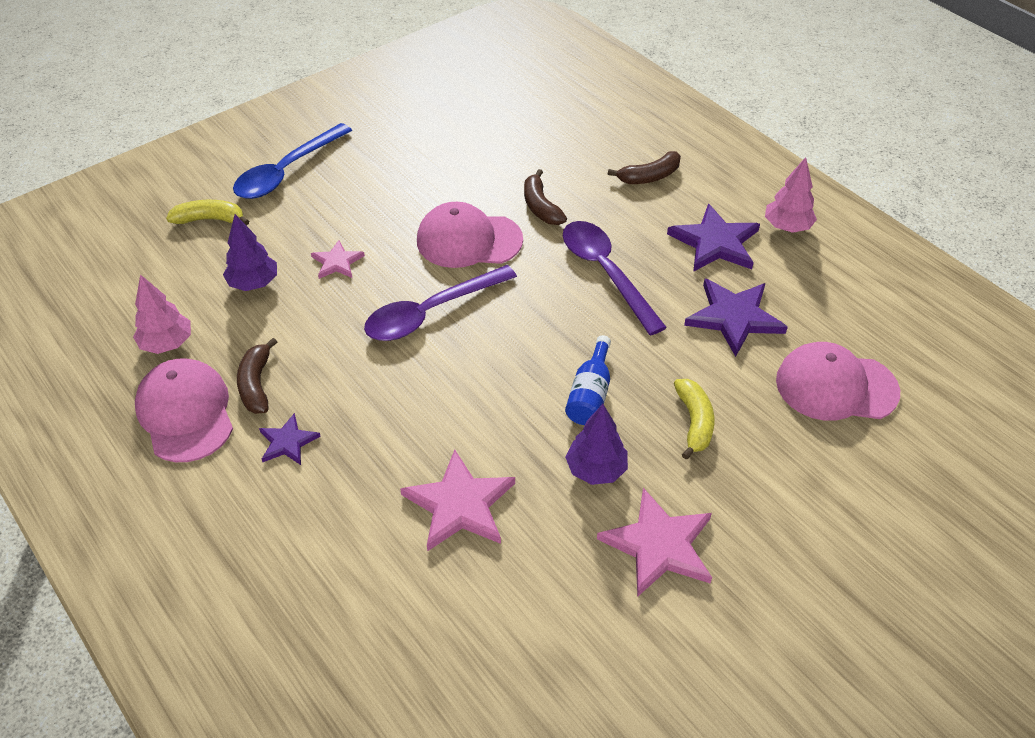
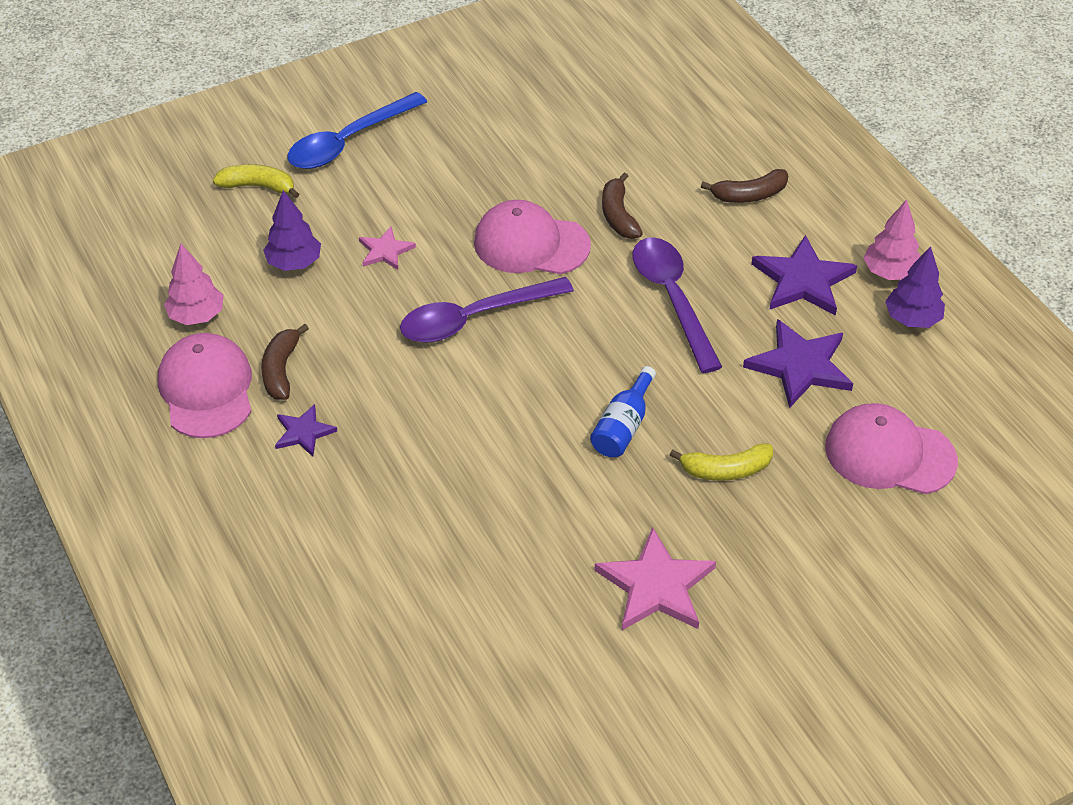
camera: 10 degrees right, 0 degrees up
pink star [400,449,515,552] -> none
purple tree [565,404,628,485] -> purple tree moved to [885,246,945,328]
yellow banana [674,379,714,459] -> yellow banana turned 75 degrees clockwise [670,443,773,481]

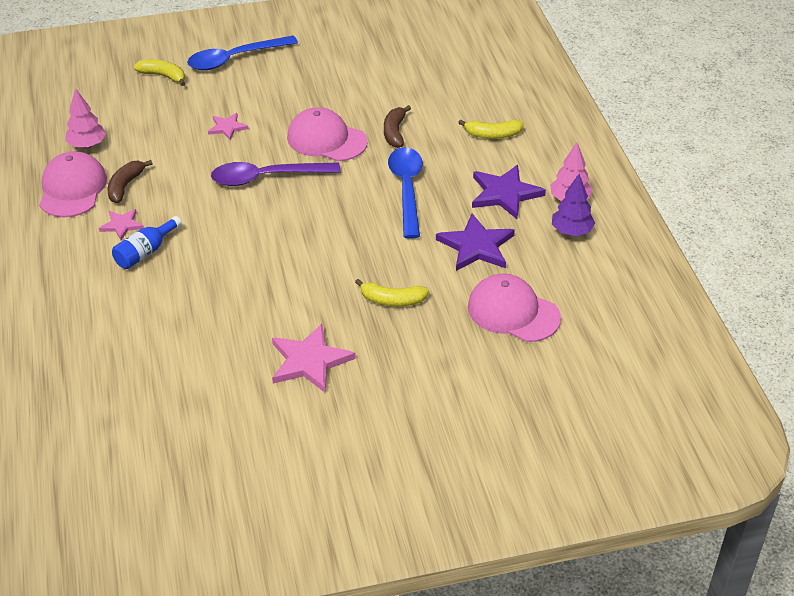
camera: 15 degrees right, 5 degrees down
purple tree [263,190,321,271] -> none
purple star [275,404,337,457] -> pink star [99,209,144,240]
blue bottle [590,366,656,457] -> blue bottle moved to [112,216,182,269]
purple spoon [633,237,722,373] -> blue spoon [388,147,423,239]
brown banana [701,169,788,203] -> yellow banana [458,120,524,139]

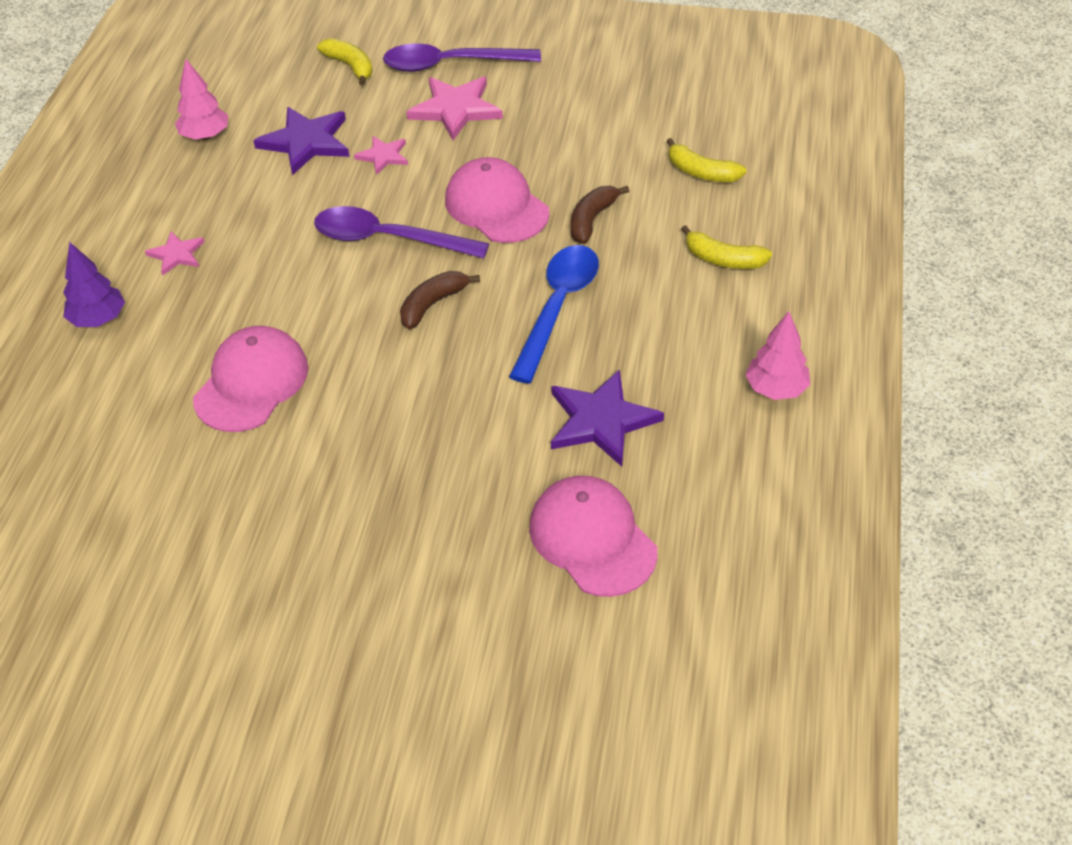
camera: 25 degrees right, 5 degrees up
pink cap [39,151,107,217] -> pink cap moved to [193,326,308,432]
brown banana [108,160,153,203] -> brown banana moved to [400,271,480,329]
blue bottle [112,216,182,269] -> none
blue spoon [187,36,298,70] -> purple spoon [383,43,541,72]
pink star [272,324,356,393] -> pink star moved to [406,77,503,140]
yellow banana [355,279,429,306] -> yellow banana moved to [666,138,747,182]
purple star [472,165,546,219] -> purple star moved to [253,107,349,175]
purple tree [552,174,595,236] -> purple tree moved to [63,242,125,327]

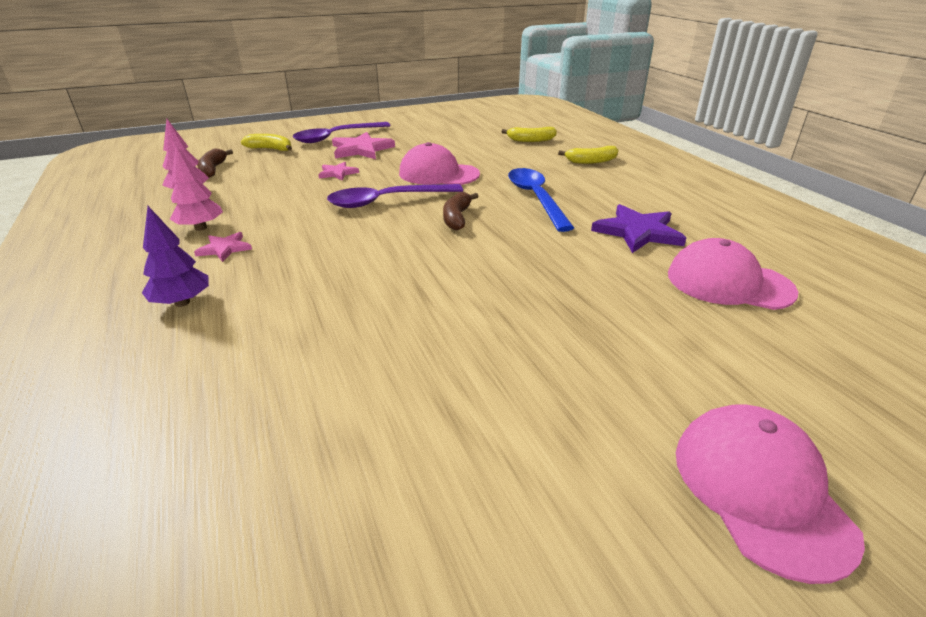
camera: 35 degrees left, 15 degrees down
pink cap [193,326,308,432] -> pink cap moved to [676,404,865,584]
purple star [253,107,349,175] -> none
brown banana [570,186,629,244] -> brown banana moved to [197,149,233,178]
pink tree [745,311,810,400] -> pink tree moved to [170,146,223,231]

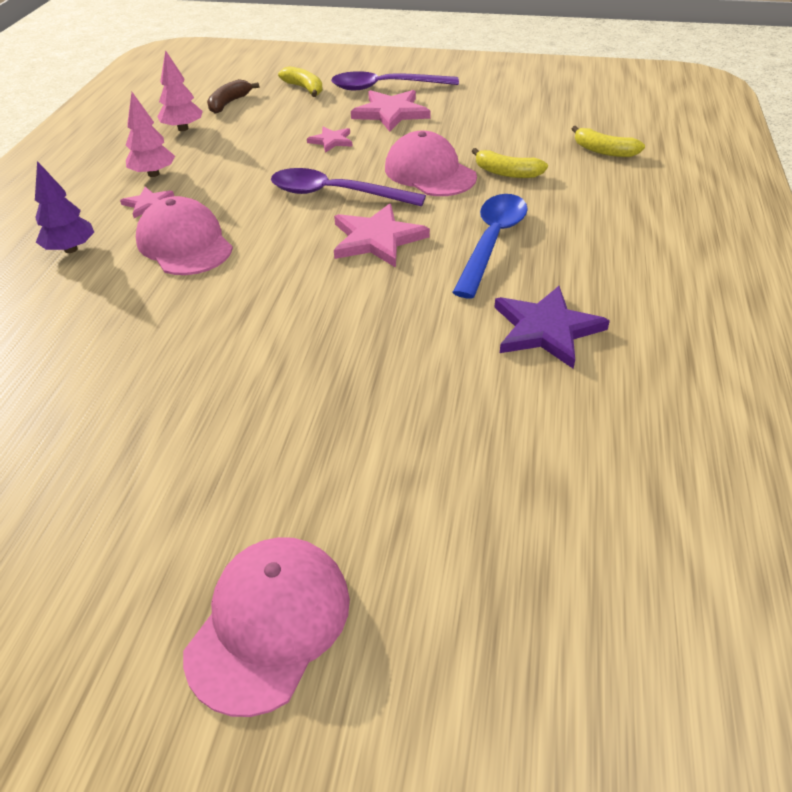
camera: 35 degrees right, 10 degrees up
brown banana [443,192,479,230] -> pink star [334,203,430,268]
yellow banana [558,146,618,164] -> yellow banana moved to [472,148,548,178]
pink cap [668,238,798,310] -> pink cap moved to [136,196,233,275]

